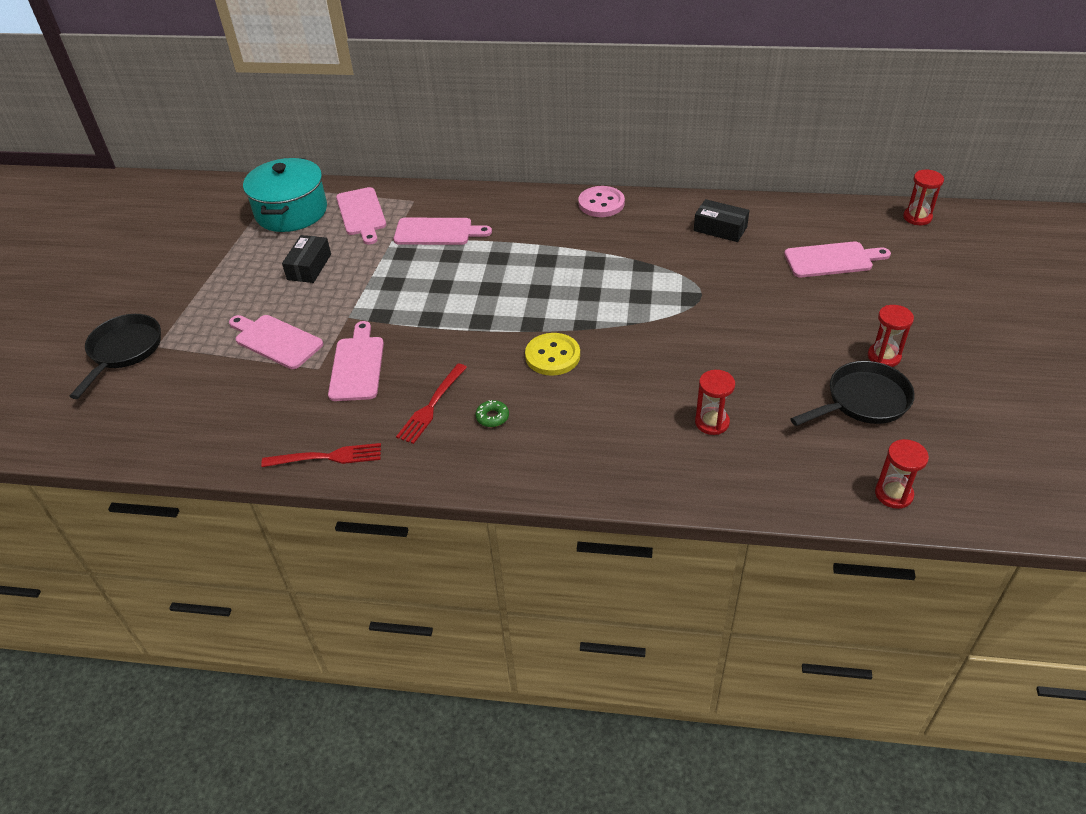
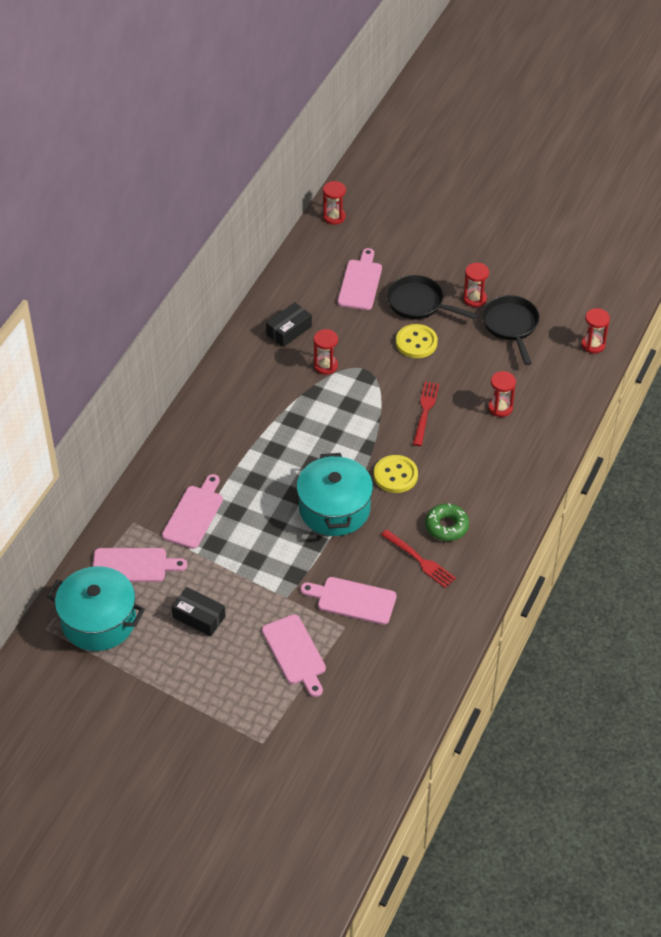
camera: 75 degrees left, 5 degrees up
black pan [69,314,161,399] -> black pan moved to [387,275,478,320]
pink cutting board [229,315,323,369] -> pink cutting board turned 75 degrees counterclockwise [262,614,326,697]
red fork [261,443,381,467] -> red fork moved to [413,382,439,446]
green donut [475,400,509,427] -> green donut [425,503,469,541], size x1.69
pink button [578,186,625,217] -> none
none -> turquoise pot [297,453,373,536]
none -> red hourglass [314,329,338,375]
none -> yellow button [396,324,438,358]

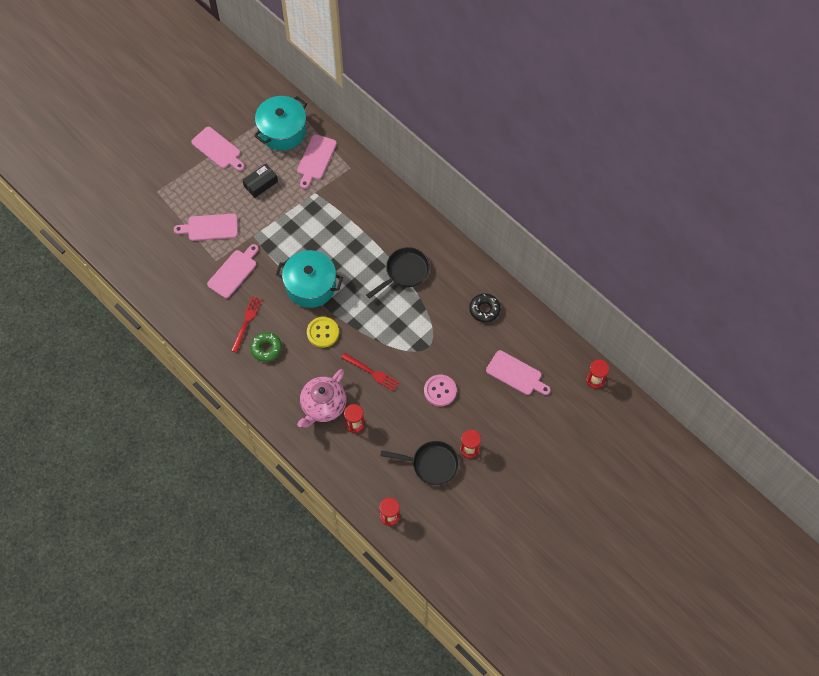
camera: 110 degrees right, 15 degrees up
pink cutting board [162,474,223,549] -> pink cutting board moved to [191,127,245,171]
black box [266,302,312,347] -> black donut [469,293,501,323]
red hourglass [314,329,338,375] -> none
red fork [381,530,456,588] -> red fork turned 135 degrees clockwise [231,296,262,353]
black pan [387,275,478,320] -> black pan moved to [366,247,430,299]
yellow button [396,324,438,358] -> pink button [424,375,457,407]
none -> pink teapot [297,369,347,428]

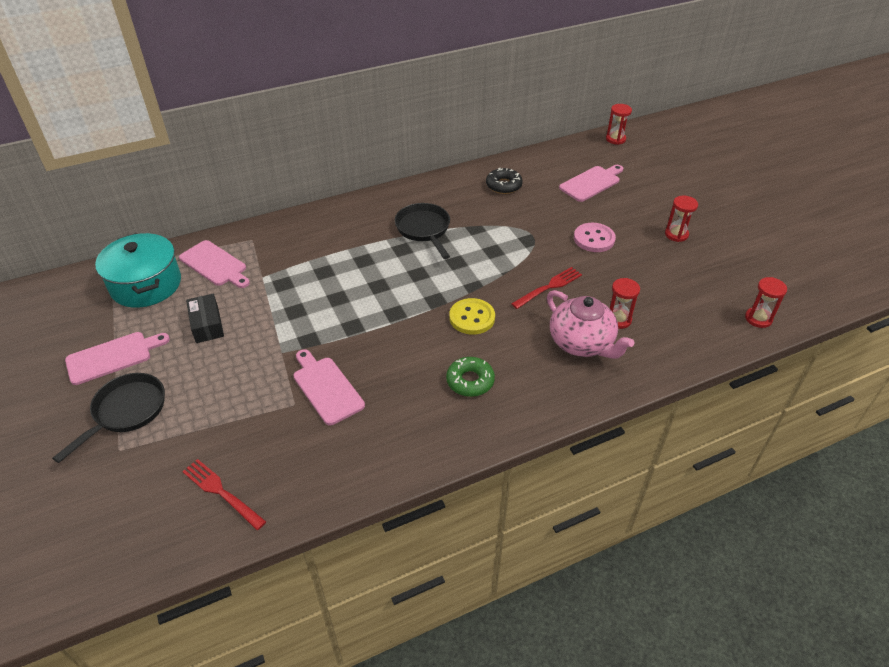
camera: 70 degrees left, 20 degrees down
pink cutting board [174,214,238,241] -> none
red fork [231,296,262,353] -> red fork moved to [182,459,266,530]
turquoise pot [276,250,343,308] -> none
black pan [380,441,459,485] -> black pan moved to [52,373,165,463]

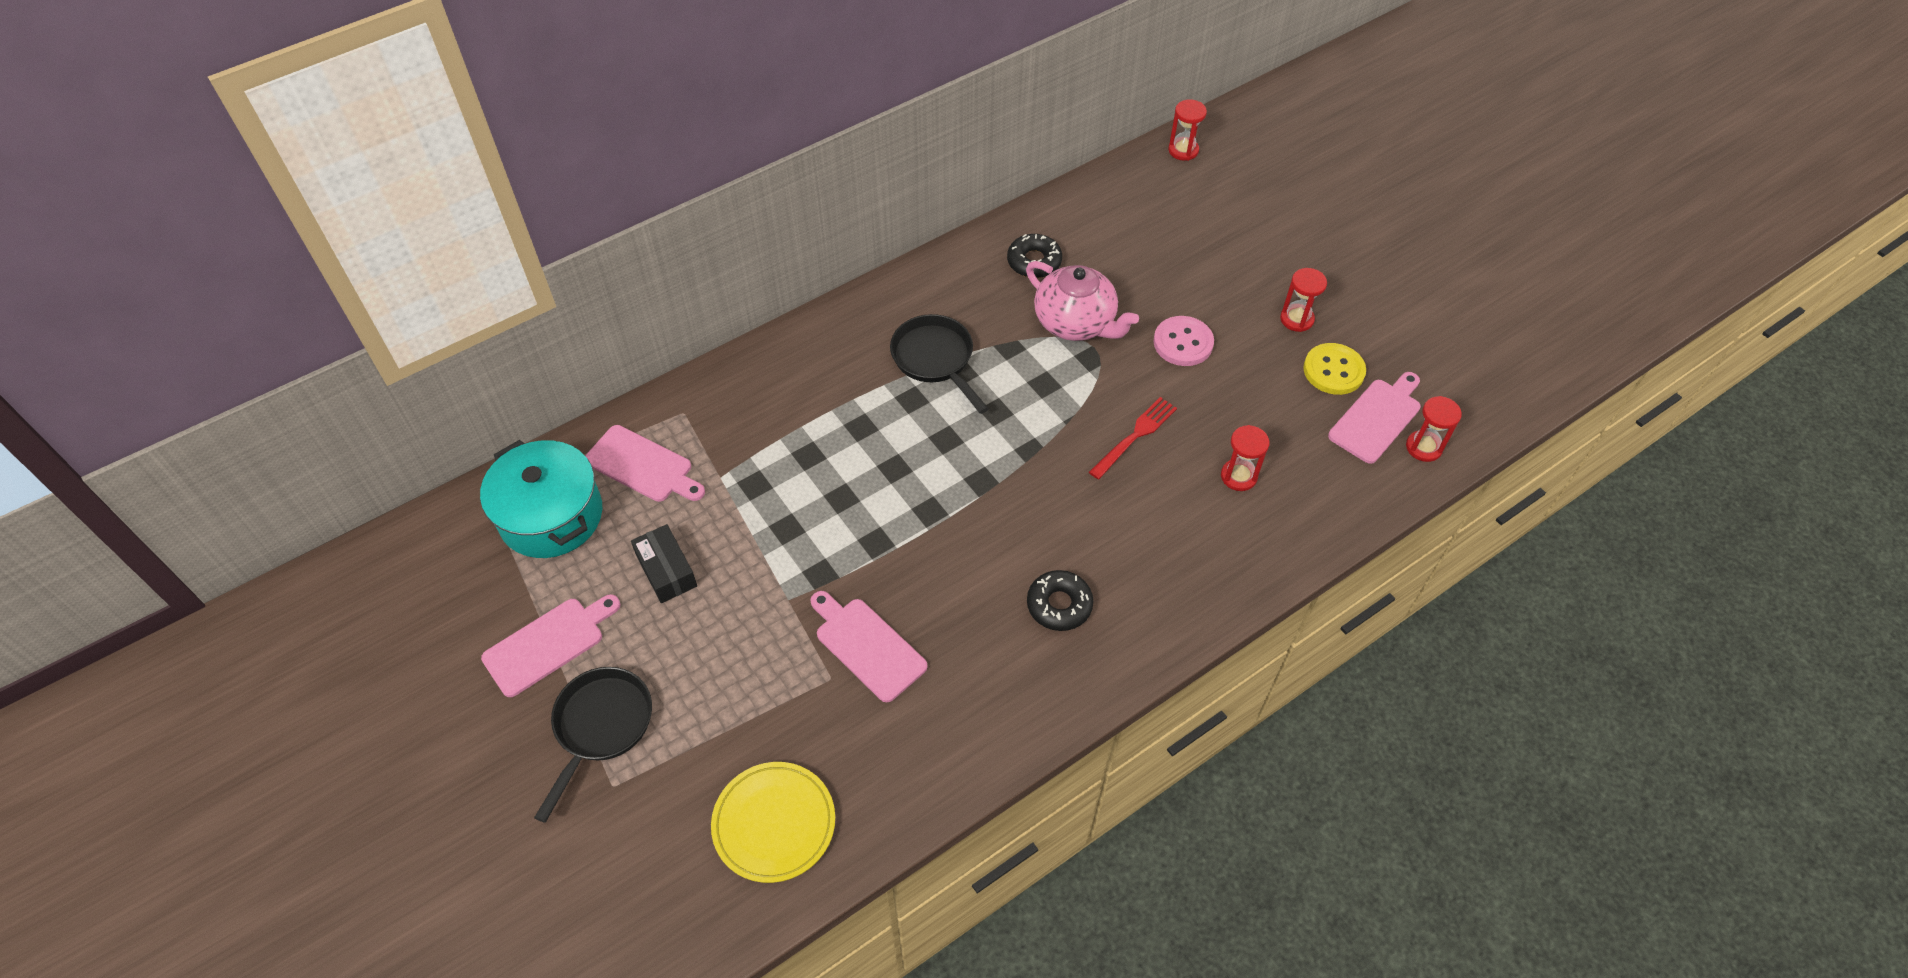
camera: 10 degrees left, 10 degrees up
red fork [182,459,266,530] -> yellow plate [711,762,835,883]
green donut [446,357,495,397] -> black donut [1027,570,1093,631]
yellow button [449,298,495,334] -> yellow button moved to [1303,343,1366,395]
pink teapot [547,290,634,359] -> pink teapot moved to [1026,261,1139,341]
pink cutting board [559,165,623,202] -> pink cutting board moved to [1328,372,1421,464]

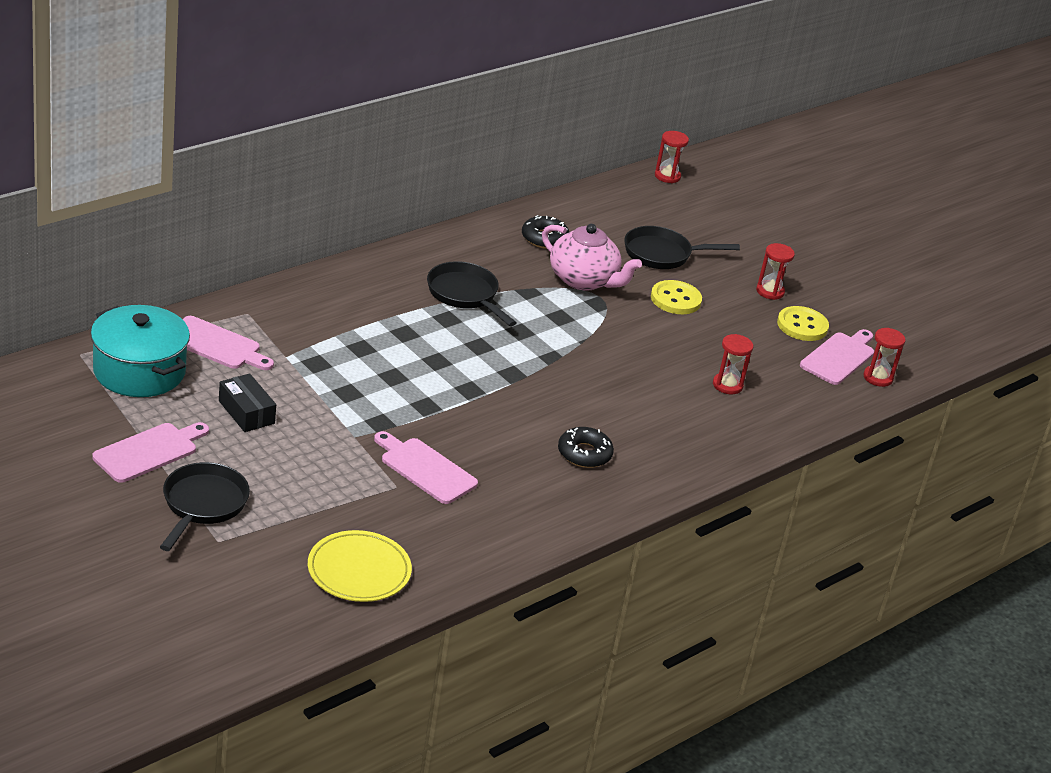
camera: 10 degrees left, 20 degrees down
red fork [1089,397,1177,480] -> none
pink button [1153,316,1214,366] -> yellow button [651,280,702,314]
none -> black pan [624,226,740,269]

